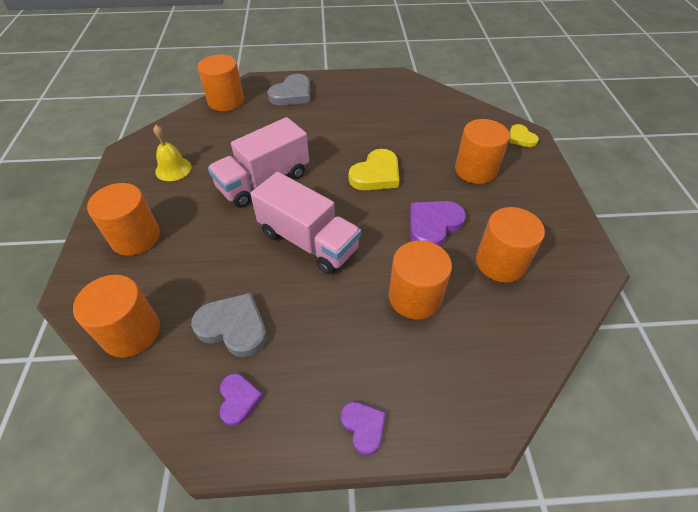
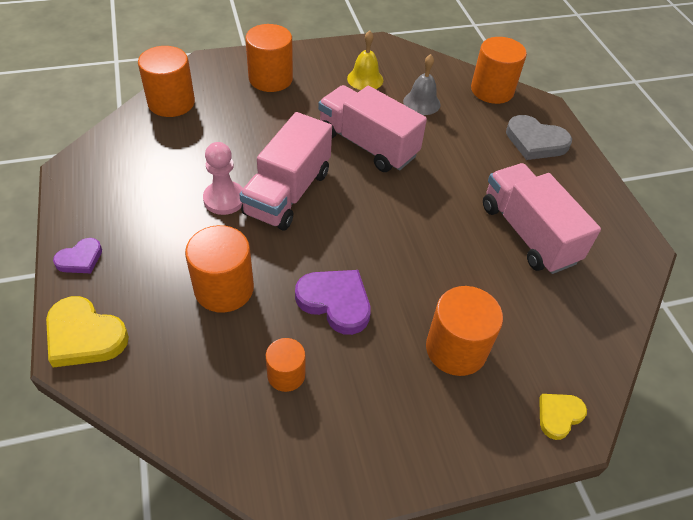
camera: 75 degrees right, 0 degrees up
grey heart [191,292,267,358] -> none
purple heart [220,374,263,426] -> none
yellow heart [349,149,399,190] -> yellow heart moved to [46,296,129,368]
orange cylinder [476,207,545,283] -> orange cylinder [266,338,305,392], size x0.59
none -> pink pawn [203,142,243,215]
none -> grey bell [403,54,440,115]
none -> pink truck [483,163,601,274]

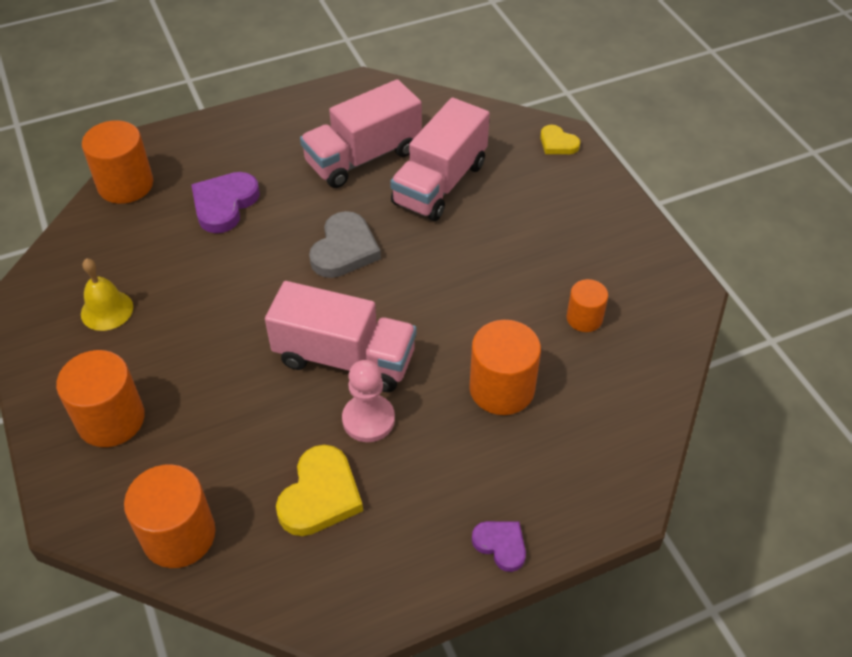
camera: 95 degrees left, 0 degrees up
yellow heart [46,296,129,368] -> yellow heart moved to [276,445,363,536]
purple heart [295,270,371,335] -> purple heart moved to [191,172,260,233]
pink truck [318,85,427,172] -> pink truck moved to [390,98,490,221]
grey bell [403,54,440,115] -> none
orange cylinder [426,286,503,376] -> none
grey heart [506,115,572,160] -> grey heart moved to [309,211,381,278]

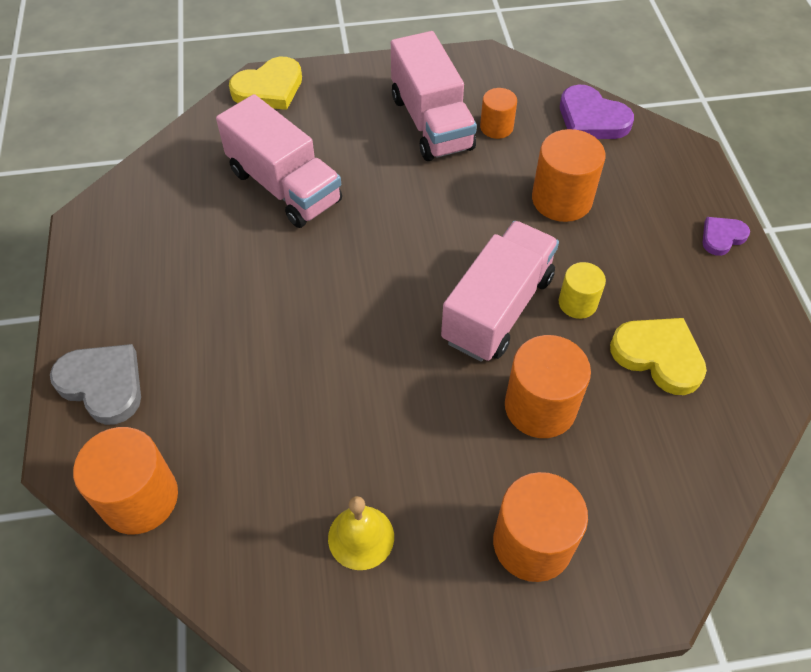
camera: 75 degrees left, 5 degrees up
orange cylinder [124,464,216,568] -> orange cylinder moved to [505,335,591,438]
purple heart [191,172,260,233] -> purple heart moved to [560,85,634,139]
pink truck [300,79,422,188] -> pink truck moved to [391,31,477,161]
grey heart [309,211,381,278] -> grey heart moved to [50,344,141,425]
pink pawn [342,360,395,442] -> yellow cylinder [559,262,606,319]
yellow heart [540,125,580,154] -> yellow heart [229,57,302,110], size x1.69

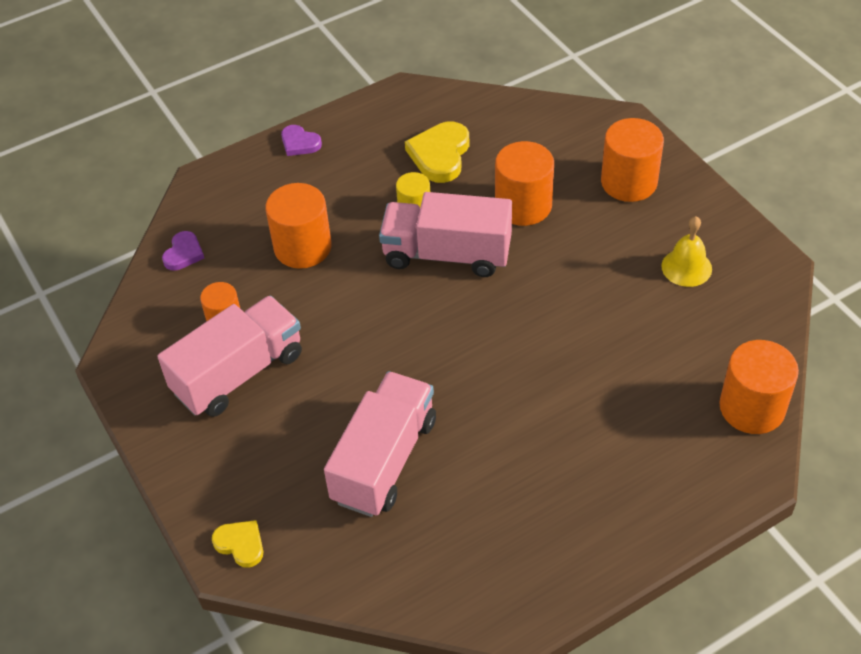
camera: 110 degrees left, 5 degrees down
grey heart [50,344,141,425] -> none
yellow heart [229,57,302,110] -> yellow heart [212,520,263,568], size x0.59
purple heart [560,85,634,139] -> purple heart [162,231,204,271], size x0.59

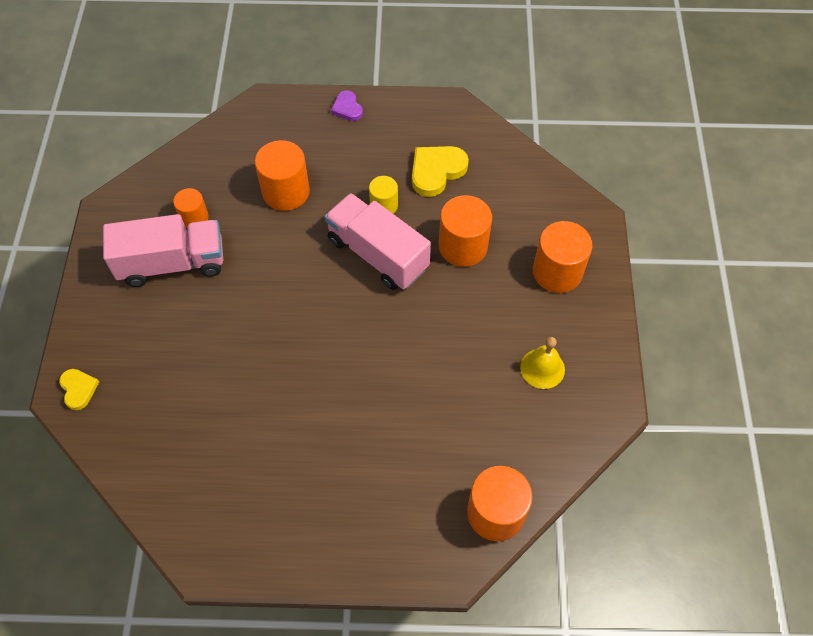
camera: 30 degrees right, 10 degrees up
purple heart [162,231,204,271] -> none
pink truck [324,371,436,517] -> none

